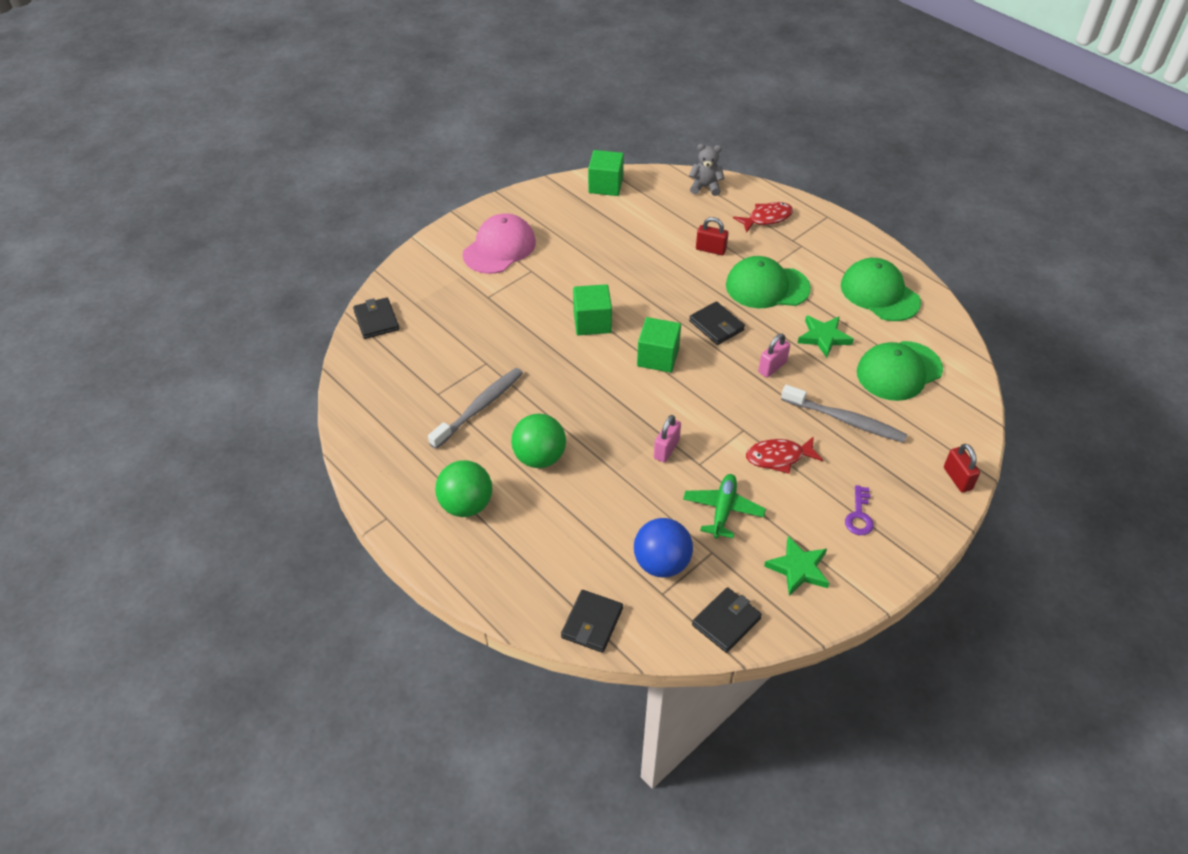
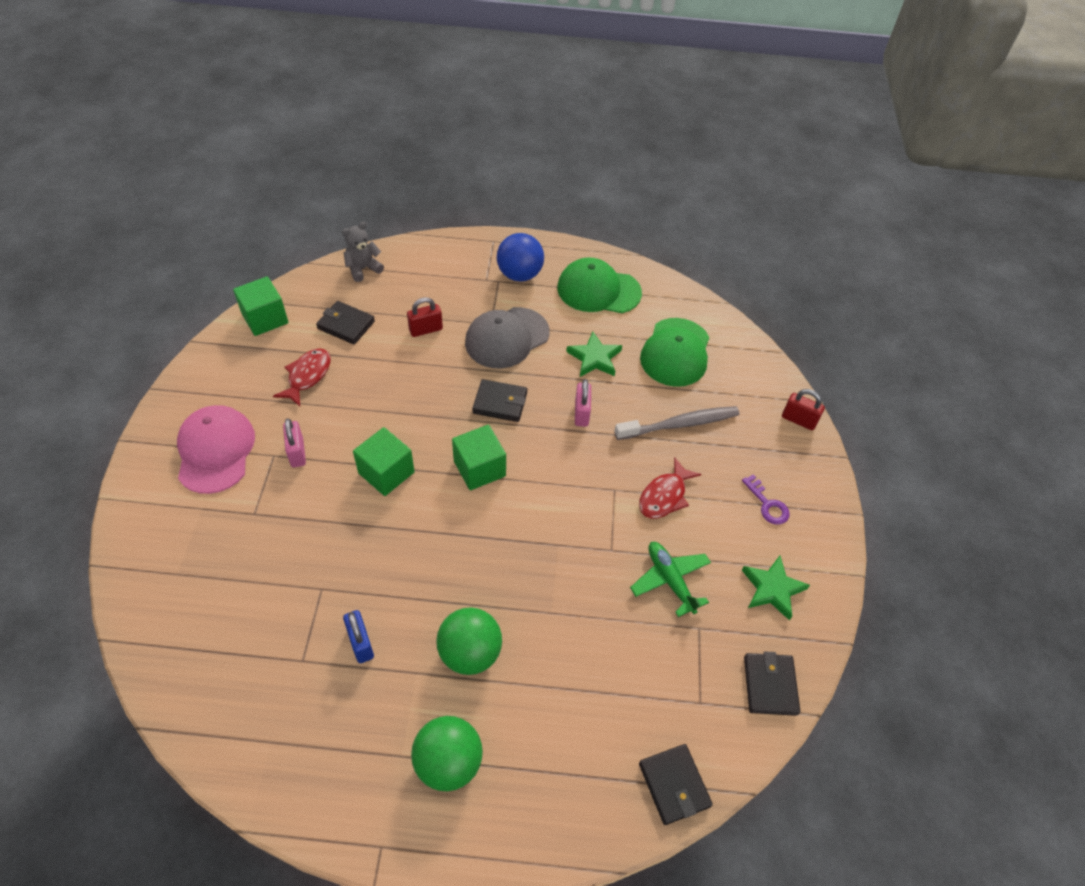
camera: 45 degrees left, 5 degrees up
black wallet [353,297,399,339] -> black wallet moved to [316,301,375,344]
grey toothbrush [428,368,523,449] -> blue padlock [343,610,374,663]
blue ball [634,518,693,577] -> blue ball moved to [497,233,544,282]
pink padlock [654,415,681,463] -> pink padlock moved to [283,419,306,467]
green cap [726,256,811,308] -> grey cap [465,307,549,368]
red fish [733,202,793,233] -> red fish moved to [273,348,331,406]

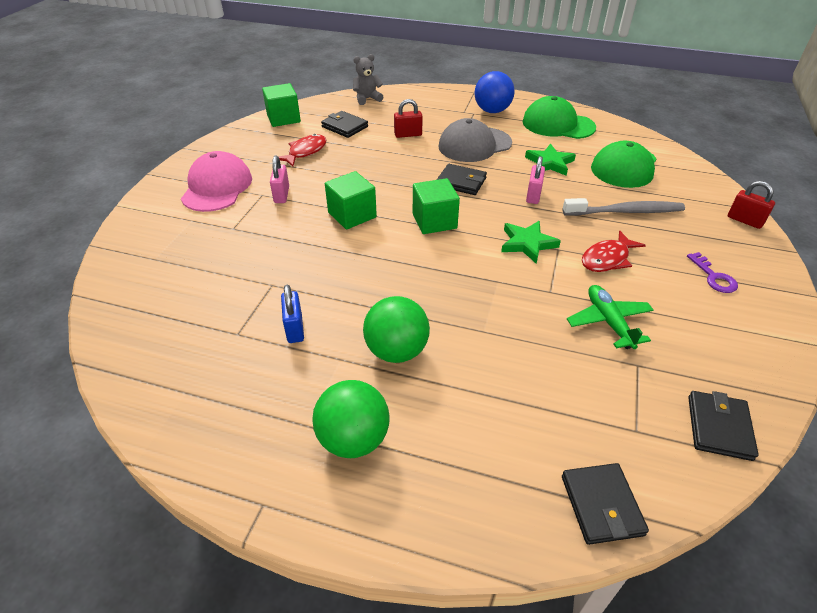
camera: 15 degrees right, 10 degrees down
green star [742,556,810,621] -> green star moved to [501,221,561,264]

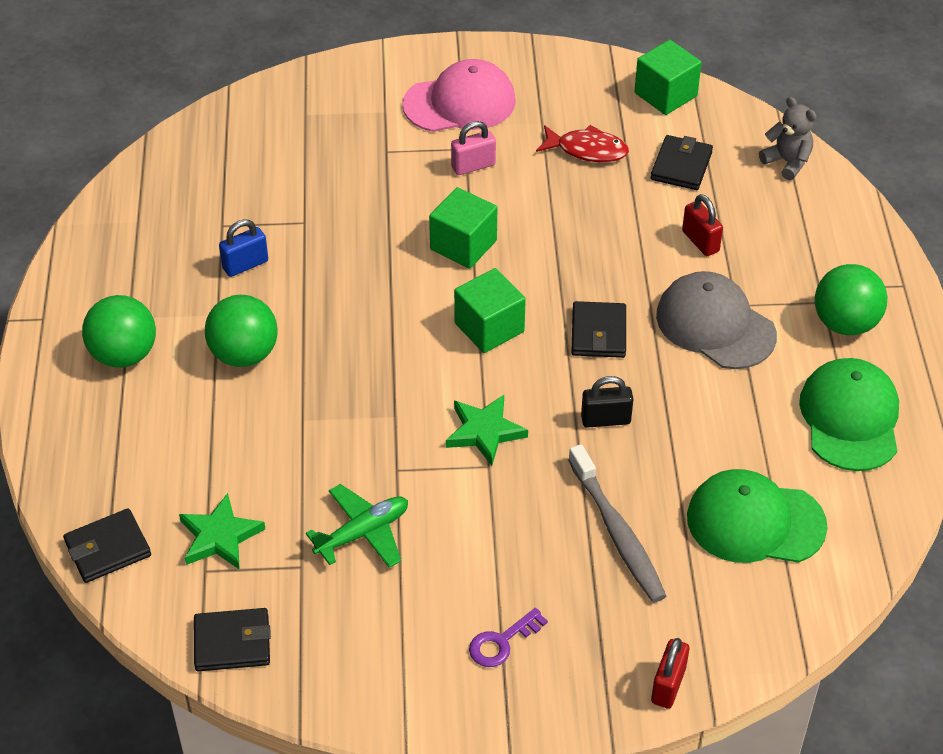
camera: 70 degrees right, 5 degrees up
blue ball [475,71,515,113] -> green ball [815,264,888,335]
green star [525,144,576,176] -> green star moved to [179,493,265,570]
pink padlock [526,156,545,204] -> black padlock [581,376,633,428]
red fish [582,231,646,272] -> none

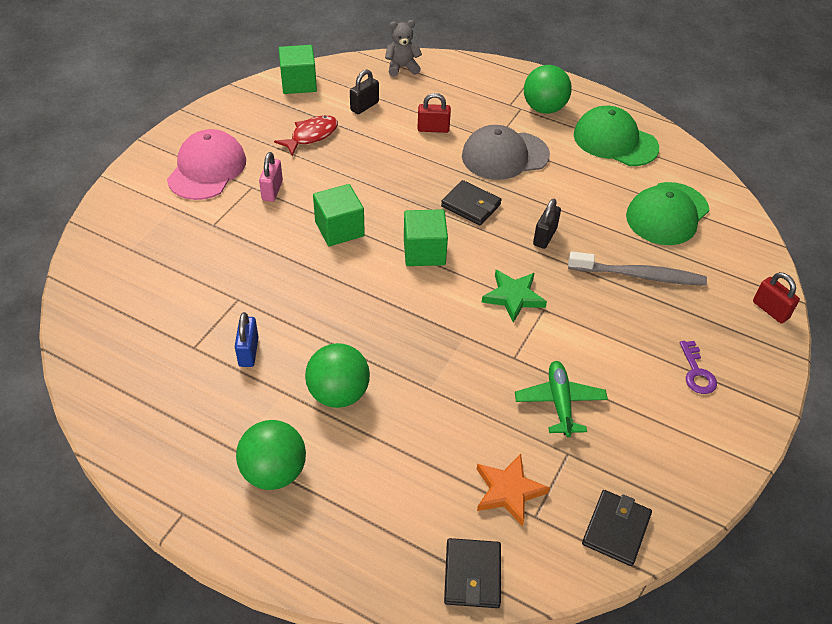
camera: 60 degrees left, 0 degrees up
green star [179,493,265,570] -> orange star [477,454,550,527]
black wallet [651,135,713,190] -> black padlock [350,69,379,114]

